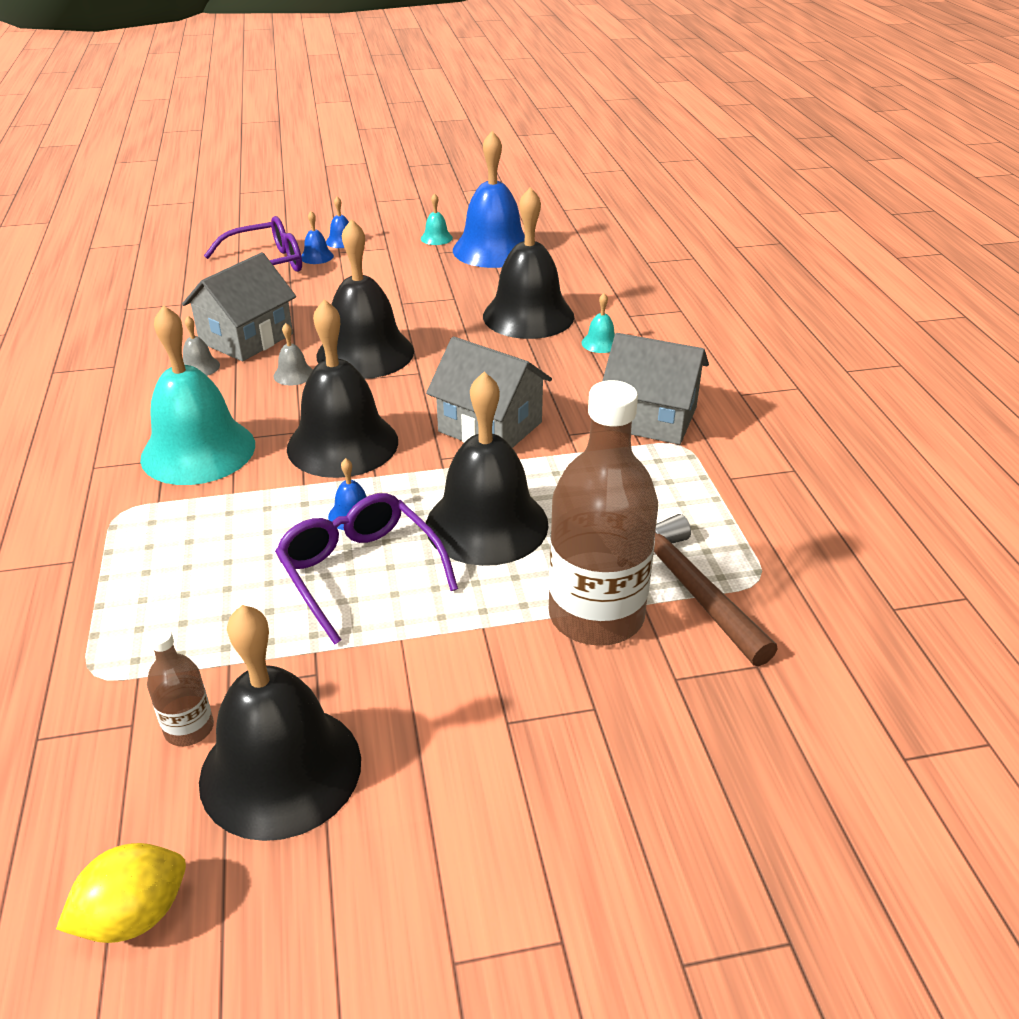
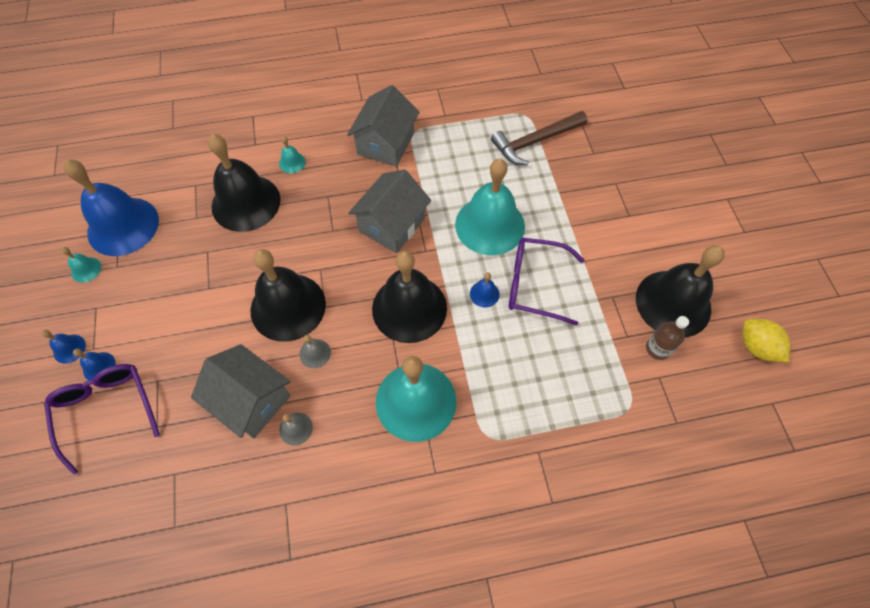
camera: 90 degrees left, 25 degrees up
purple glasses [275,493,458,645] -> purple glasses turned 45 degrees clockwise [509,238,584,326]
black bell [426,372,549,566] -> turquoise bell [455,159,525,255]
brown bottle [549,380,658,646] -> none

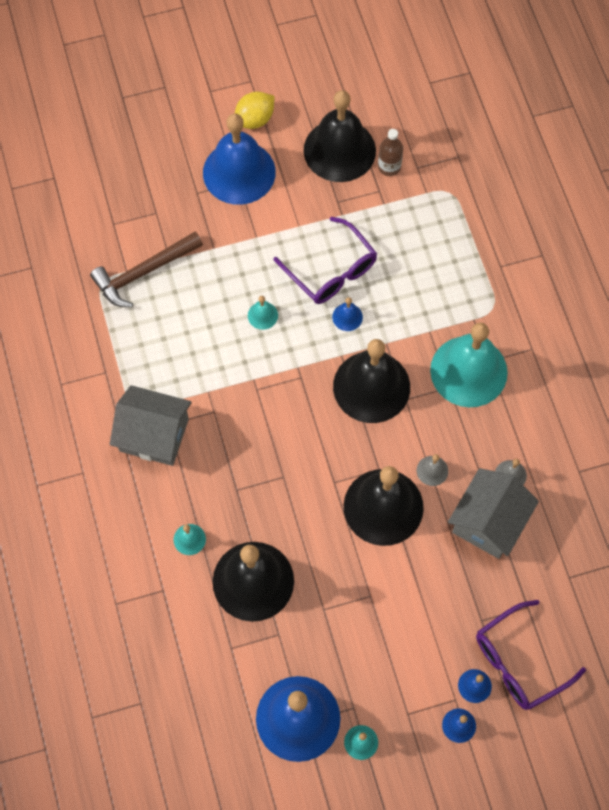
camera: 95 degrees left, 5 degrees up
grey house [348,169,431,253] -> none
turquoise bell [455,159,525,255] -> turquoise bell [248,296,278,330], size x0.40
brown hammer [491,111,587,165] -> brown hammer turned 90 degrees clockwise [90,231,203,307]
purple glasses [509,238,584,326] -> purple glasses turned 45 degrees counterclockwise [273,217,377,304]
yellow lemon [743,319,791,362] -> yellow lemon moved to [235,92,274,129]
none -> blue bell [203,113,276,205]

